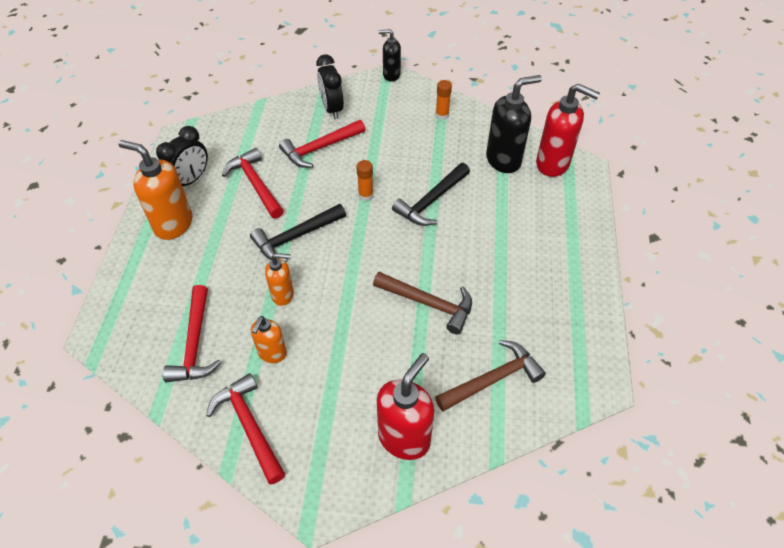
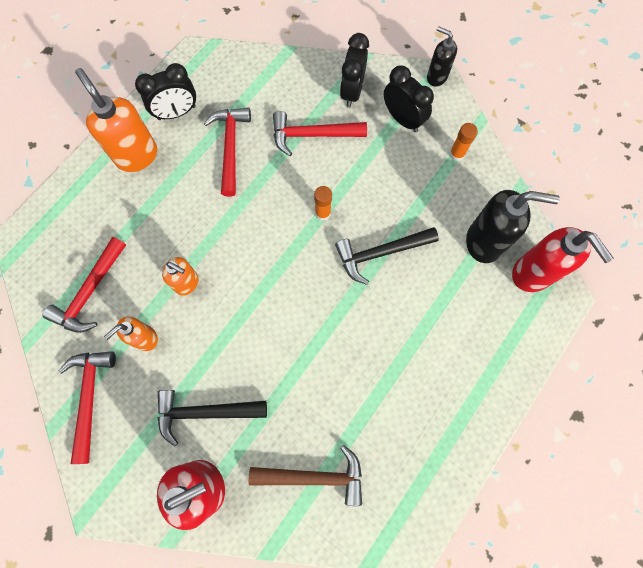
camera: 30 degrees right, 20 degrees up
black hammer [250,204,346,262] -> black hammer moved to [158,390,267,446]
brown hammer [373,272,472,334] -> none
none -> black clock [384,66,434,132]

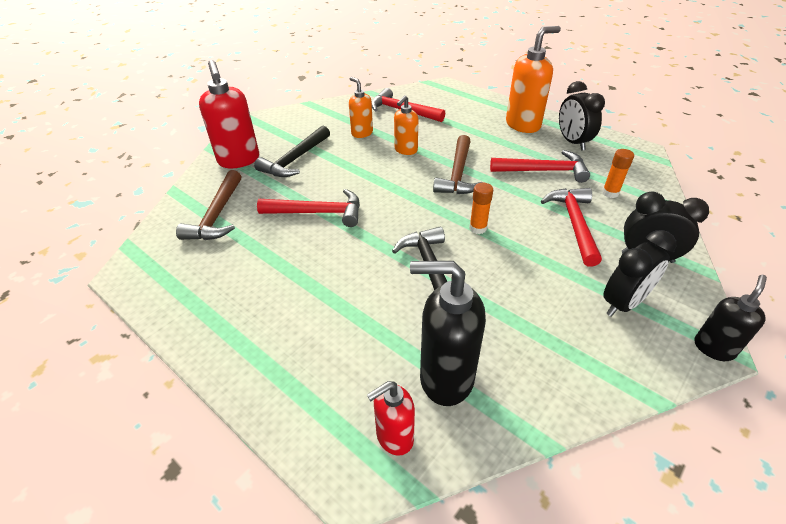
camera: 95 degrees right, 30 degrees down
red hammer [59,351,116,464] -> red hammer moved to [257,189,360,227]
black hammer [158,390,267,446] -> black hammer turned 150 degrees counterclockwise [254,126,330,177]
orange glue stick [450,123,478,161] -> orange glue stick moved to [602,149,634,198]
black soap dispenser [466,190,560,263] -> black soap dispenser turned 90 degrees clockwise [410,261,486,406]
red soap dispenser [512,227,614,292] -> red soap dispenser [367,381,415,456], size x0.59
none -> brown hammer [433,135,483,194]

